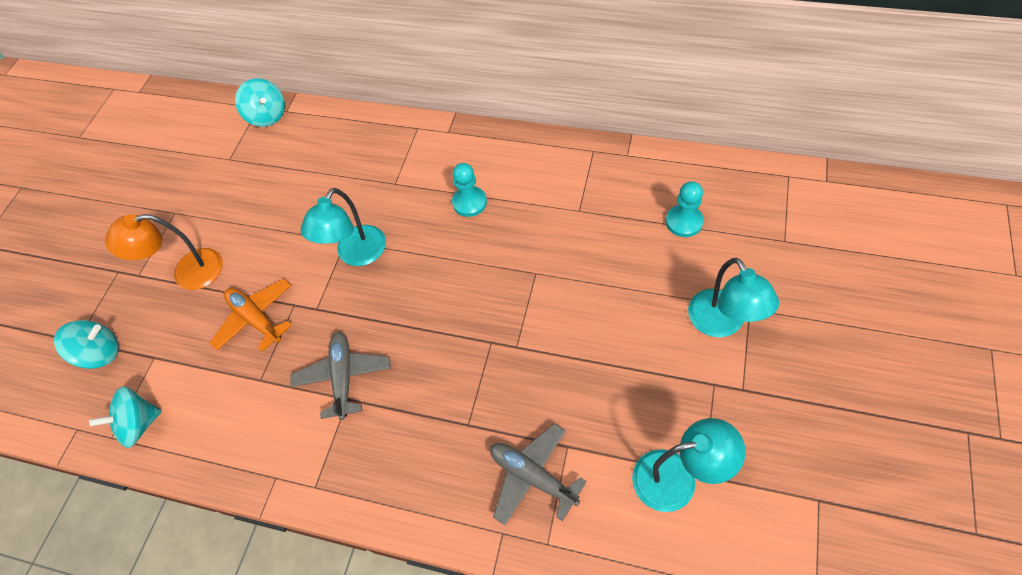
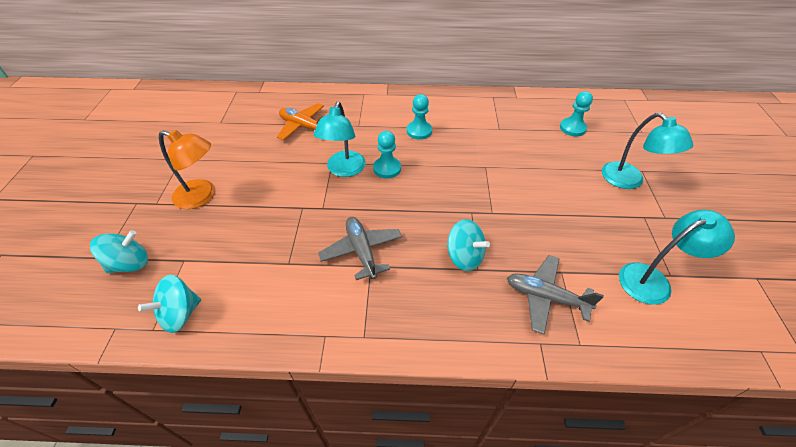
camera: 20 degrees left, 10 degrees down
orange lamp [105,214,223,290] -> orange lamp turned 135 degrees counterclockwise [159,130,215,209]
orange plane [209,279,292,352] -> orange plane moved to [277,103,324,140]
turquoise spinning top [235,78,285,127] -> turquoise spinning top moved to [447,219,490,271]
none -> turquoise pawn [373,131,401,179]

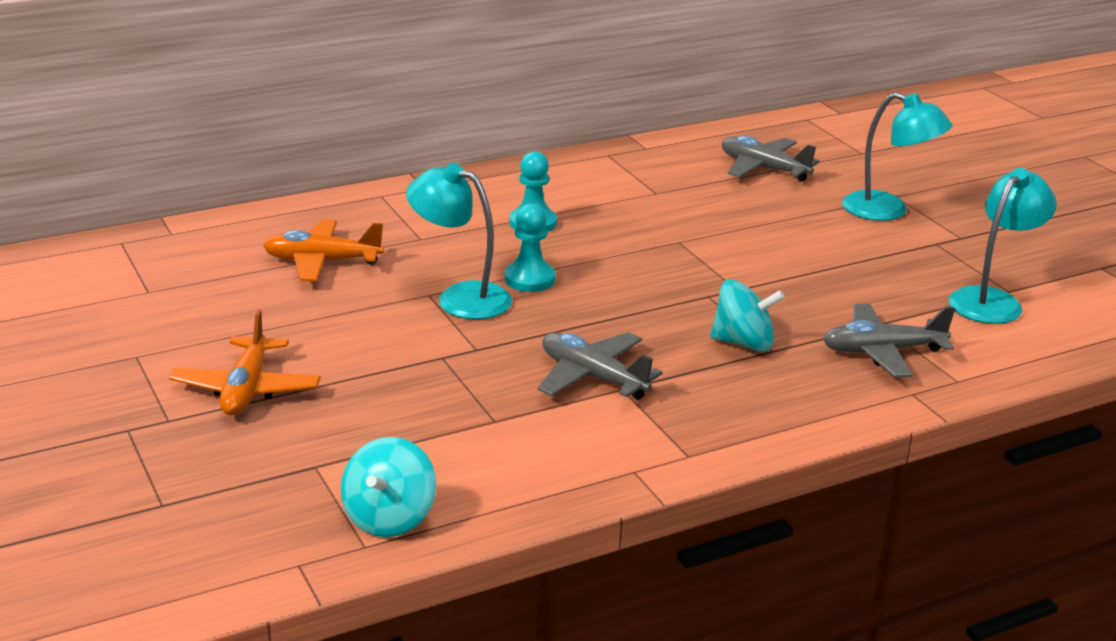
camera: 30 degrees left, 20 degrees down
turquoise spinning top [90,230,148,273] -> none
orange lamp [159,130,215,209] -> orange plane [169,310,321,415]
turquoise lamp [314,102,366,177] -> turquoise lamp turned 135 degrees clockwise [406,163,512,319]
turquoise pawn [560,91,593,136] -> grey plane [722,135,820,182]

